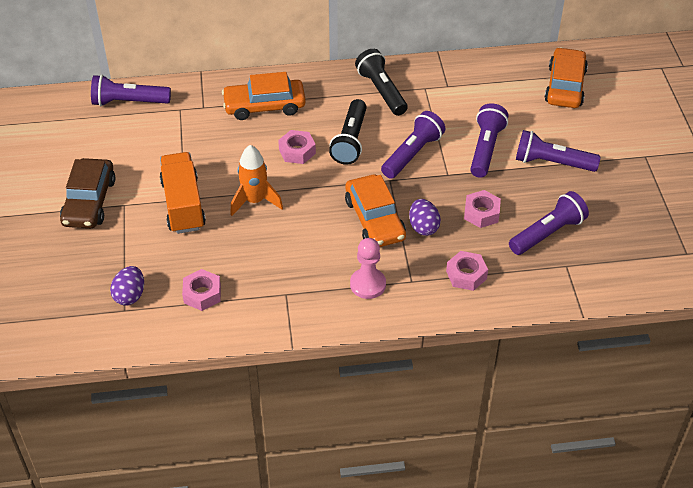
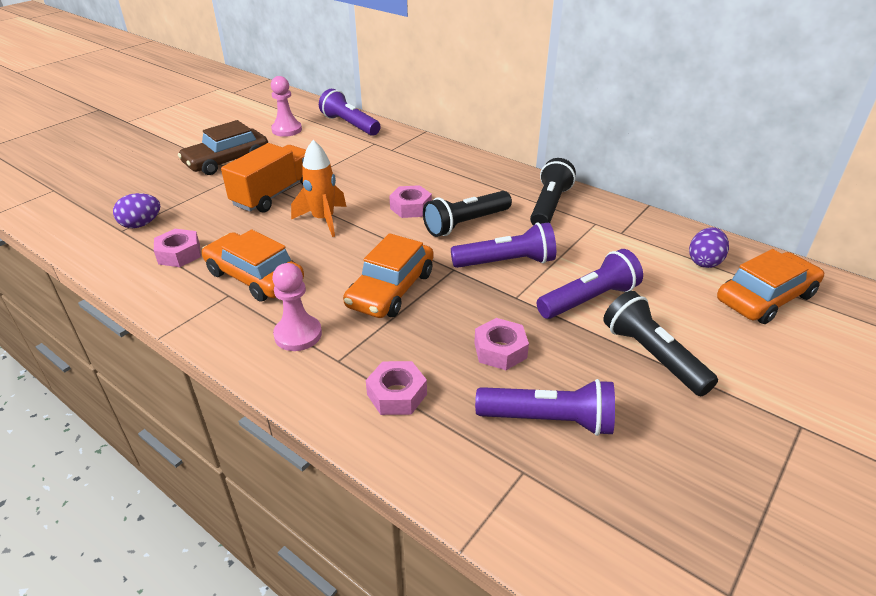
camera: 45 degrees right, 10 degrees down
orange car [222,72,306,120] -> orange car moved to [202,230,304,302]
purple egg [409,199,441,236] -> purple egg moved to [689,227,729,268]
purple flashlight [516,130,601,172] -> black flashlight [603,291,718,396]
none -> pink pawn [271,76,302,137]

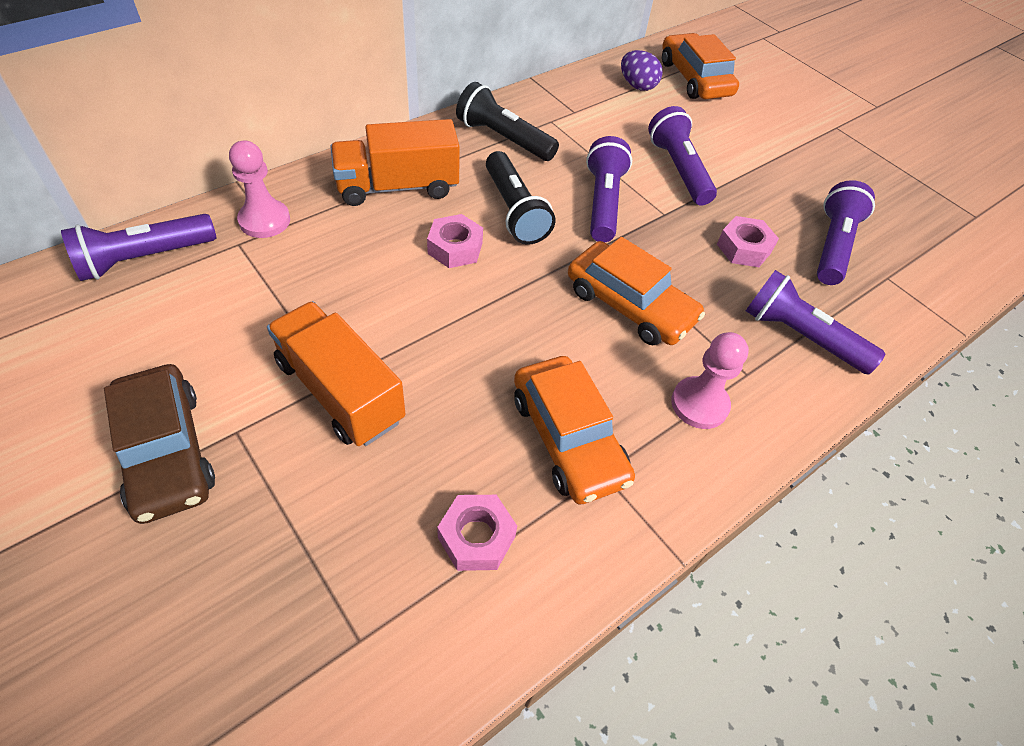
camera: 80 degrees left, 15 degrees up
purple egg [113,193,160,228] -> none
orange car [202,230,304,302] -> orange car turned 75 degrees counterclockwise [514,356,635,505]
pink pawn [271,76,302,137] -> pink pawn moved to [229,140,290,238]
orange rocket [291,140,347,237] -> none
pink nut [366,361,427,415] -> purple flashlight [746,270,885,374]
black flashlight [603,291,718,396] -> none
none -> orange truck [330,119,460,206]

